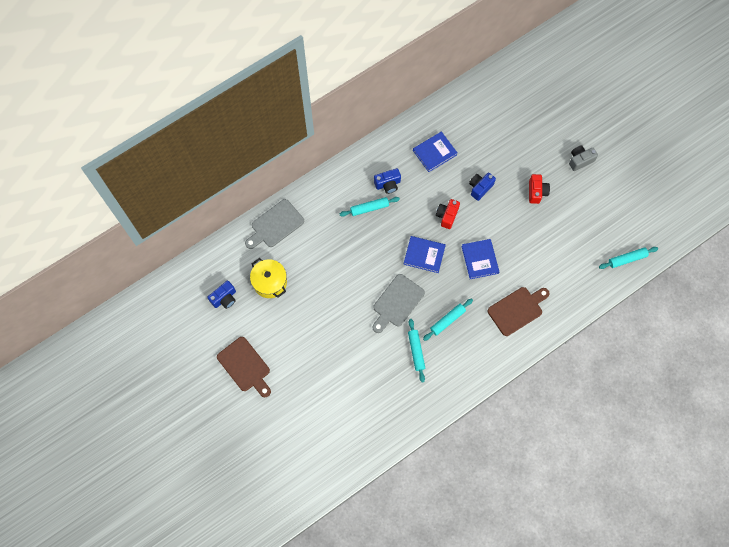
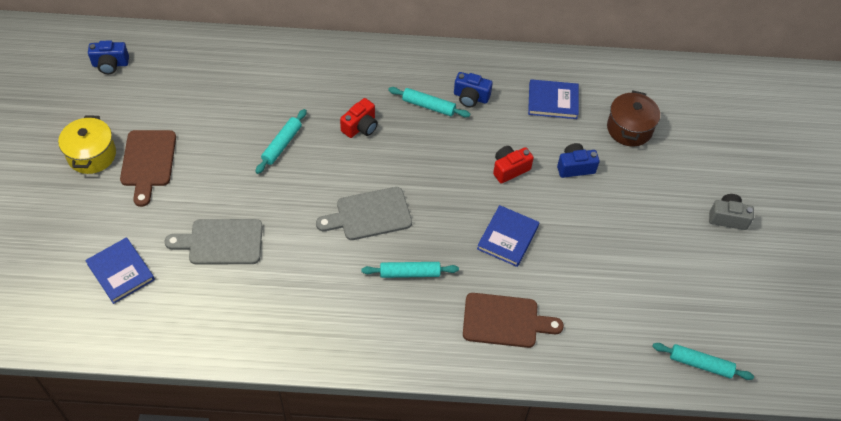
camera: 35 degrees right, 15 degrees down
blue camera [207,281,236,309] -> blue camera moved to [88,40,129,74]
grey cutting board [245,199,304,249] -> grey cutting board moved to [164,219,263,265]
yellow pot [250,258,287,298] -> yellow pot moved to [58,115,116,174]
blue book [404,236,446,273] -> blue book moved to [85,237,155,304]
turquoise rolling pin [408,319,425,383] -> turquoise rolling pin moved to [255,109,307,174]
red camera [529,174,550,204] -> red camera moved to [340,98,378,138]
none -> brown pot [607,90,660,146]

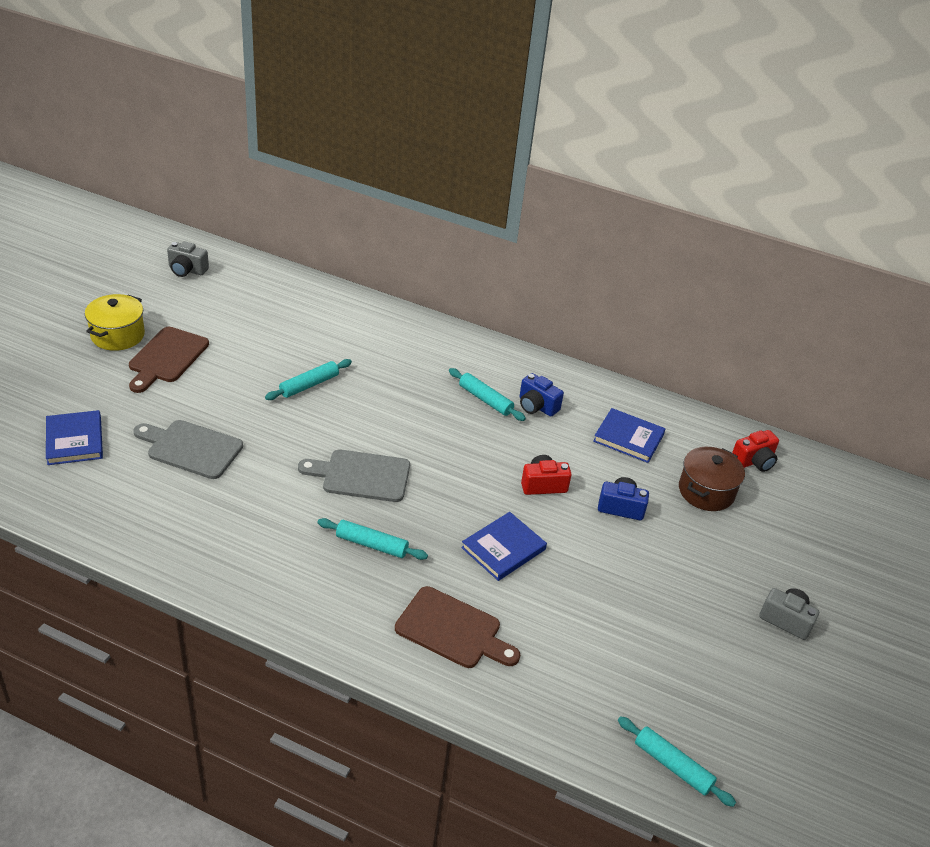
camera: 20 degrees right, 15 degrees down
blue camera [88,40,129,74] -> grey camera [167,241,209,277]
red camera [340,98,378,138] -> red camera moved to [732,430,779,472]

